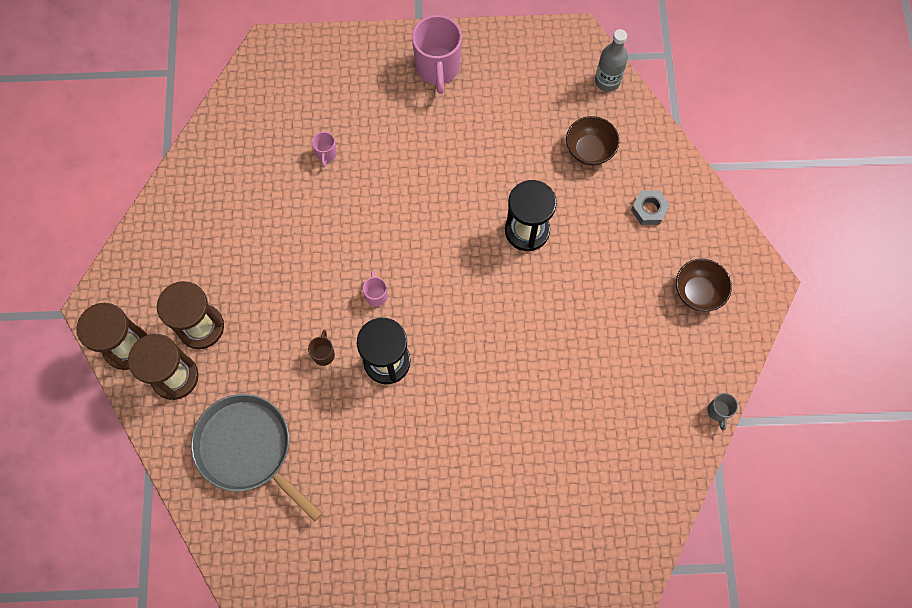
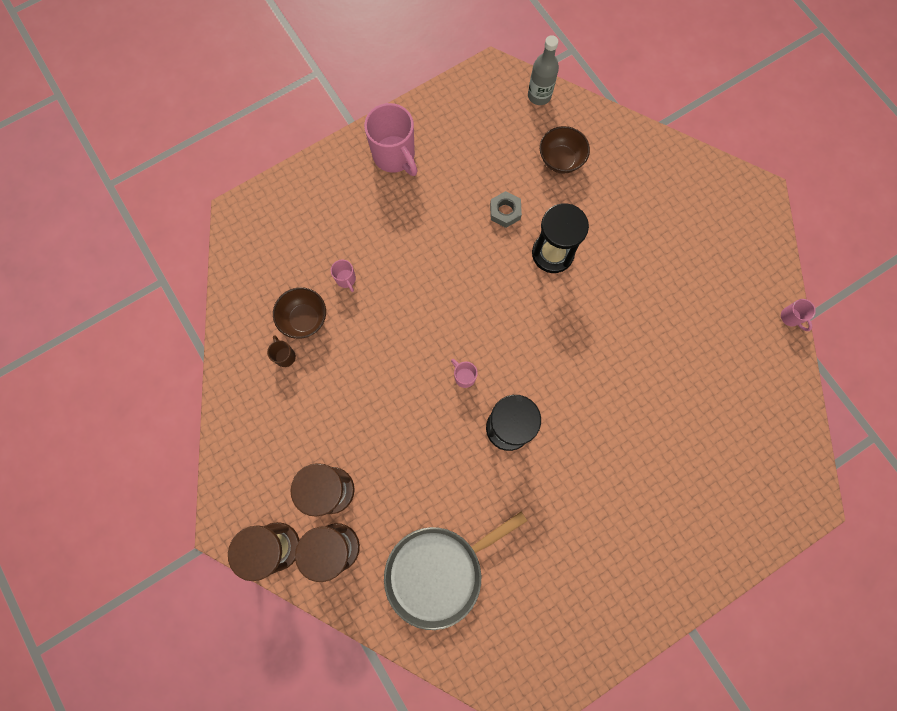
camera: 30 degrees left, 5 degrees up
grey pan [191,394,323,521] -> grey pan turned 45 degrees counterclockwise [384,512,527,630]
brown mug [308,330,335,366] -> brown mug moved to [267,335,296,367]
grey nut [631,190,670,225] -> grey nut moved to [490,191,522,228]
brown bowl [676,258,732,312] -> brown bowl moved to [273,287,326,339]
grey mug [708,393,738,431] -> pink mug [781,299,816,331]

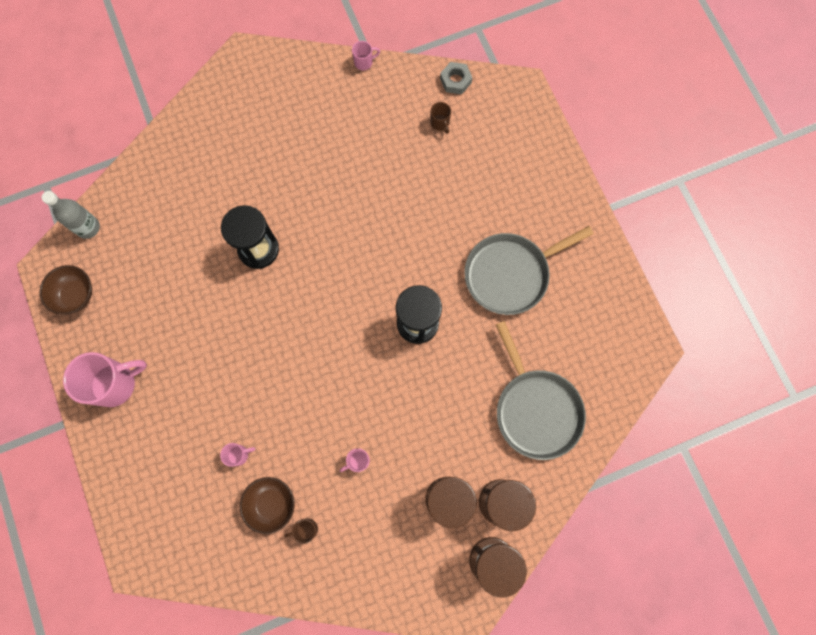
camera: 80 degrees left, 0 degrees up
pink mug [451,359,478,388] -> pink mug moved to [340,448,370,472]
grey nut [490,191,522,228] -> grey nut moved to [440,62,473,94]
brown bowl [540,126,590,174] -> brown bowl moved to [40,265,92,315]
none -> brown mug [430,102,451,134]
none -> grey pan [464,226,594,315]

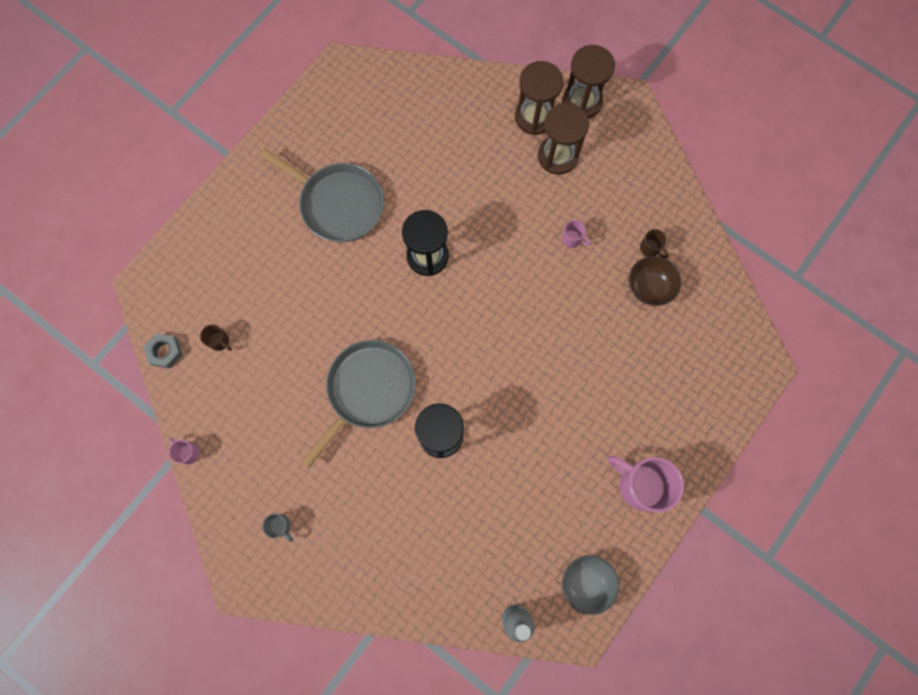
camera: 120 degrees left, 0 degrees up
brown bowl [40,265,92,315] -> grey bowl [562,555,619,615]
pink mug [220,443,255,467] -> none
brown mug [430,102,451,134] -> brown mug turned 90 degrees clockwise [200,324,232,351]
grey pan [496,321,586,460] -> grey pan moved to [301,340,416,468]
none -> grey mug [262,513,293,542]

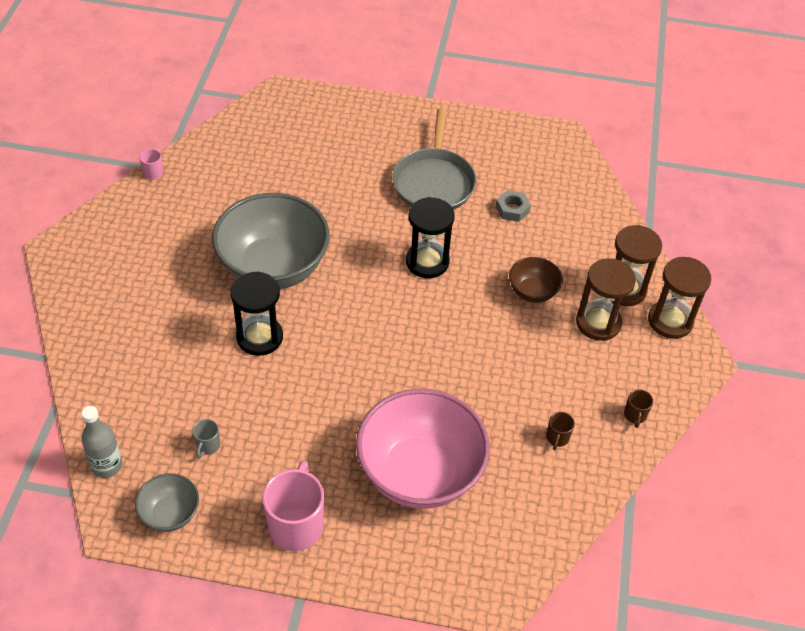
camera: 60 degrees right, 25 degrees down
grey nut [144,333,183,368] -> grey nut moved to [496,190,531,222]
brown mug [200,324,232,351] -> brown mug moved to [624,389,653,428]
grey mug [262,513,293,542] -> grey mug moved to [192,419,220,459]
grey pan [301,340,416,468] -> grey bowl [212,193,330,289]
pink mug [562,220,591,248] -> none
brown bowl [629,256,681,306] -> brown bowl moved to [509,257,563,303]
none -> pink bowl [356,389,490,509]

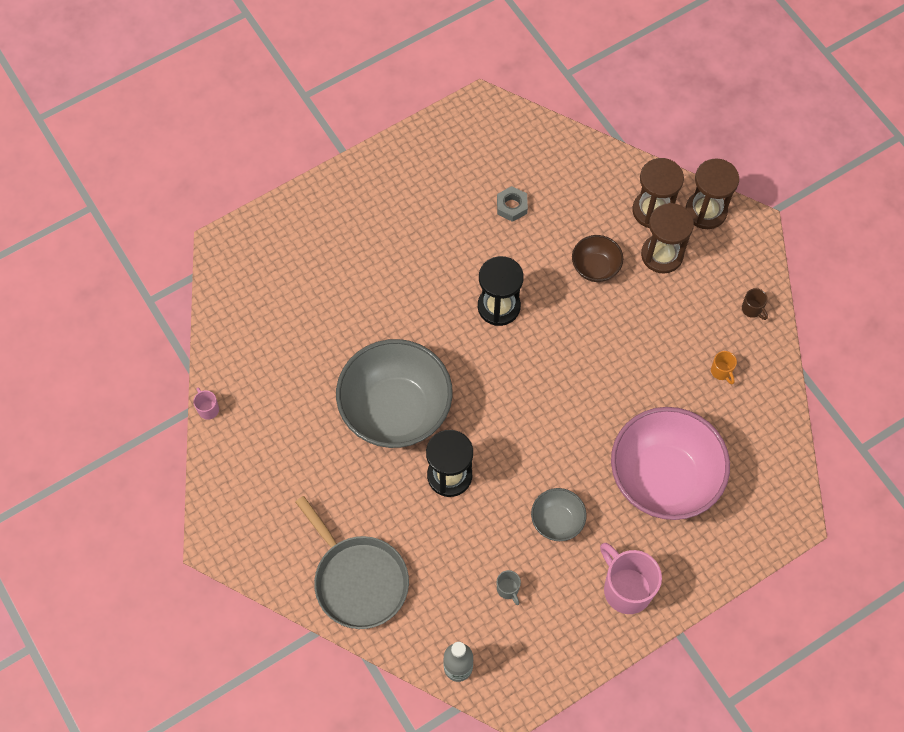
camera: 40 degrees left, 15 degrees up
grey bowl [135,473,199,532] -> grey bowl moved to [531,488,587,541]
grey pan [392,108,476,210] -> grey pan moved to [296,496,409,629]
brown mug [546,412,575,450] -> orange mug [711,351,737,384]

